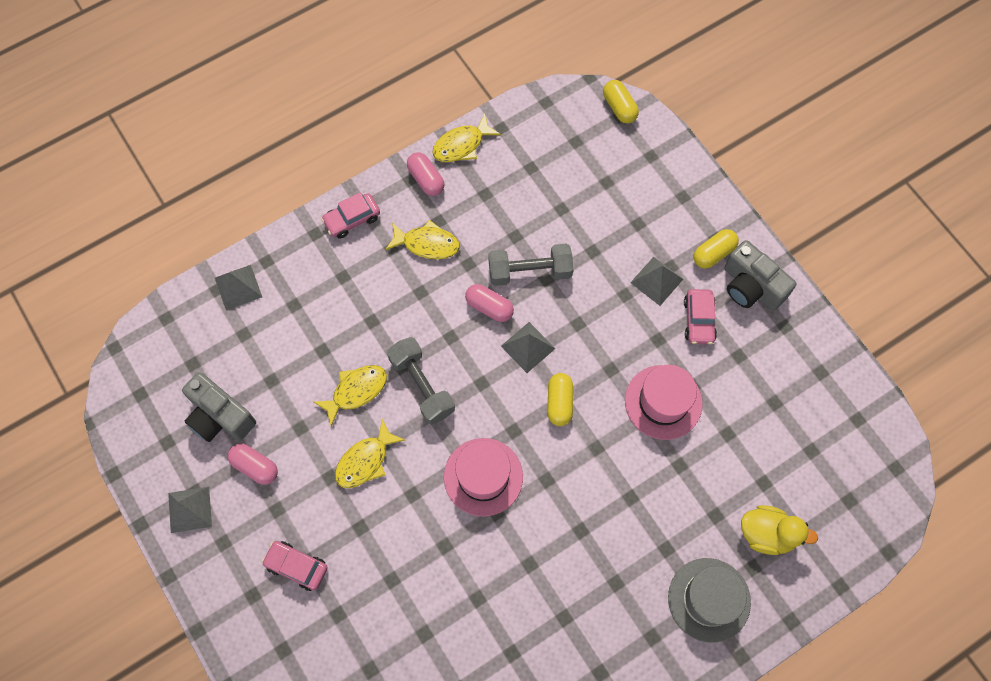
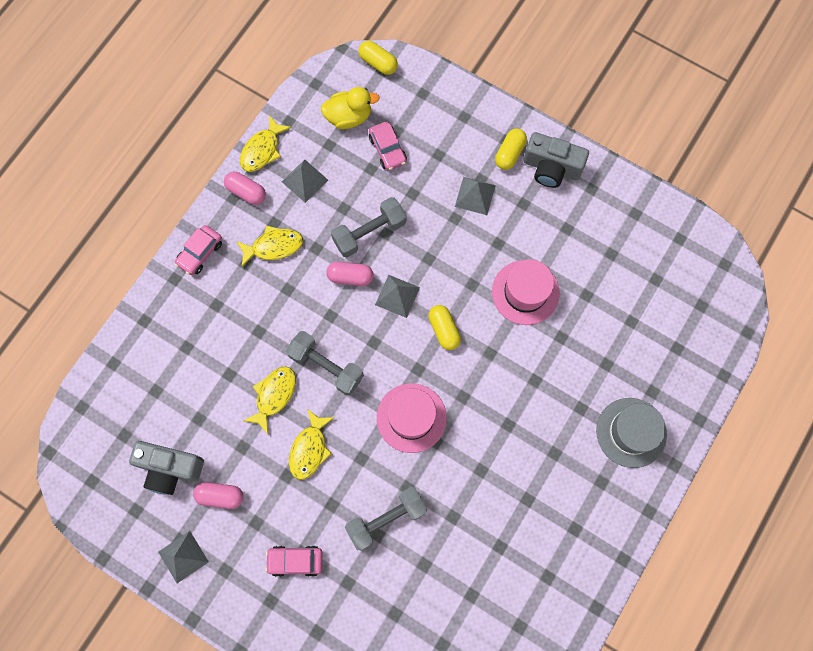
camera: 25 degrees left, 5 degrees up
grey pyramid [215,265,262,311] -> grey pyramid moved to [282,159,328,203]
pink car [684,289,717,344] -> pink car moved to [369,121,407,171]
yellow duck [741,505,818,555] -> yellow duck moved to [321,87,380,129]
none -> grey dumbbell [345,487,427,550]

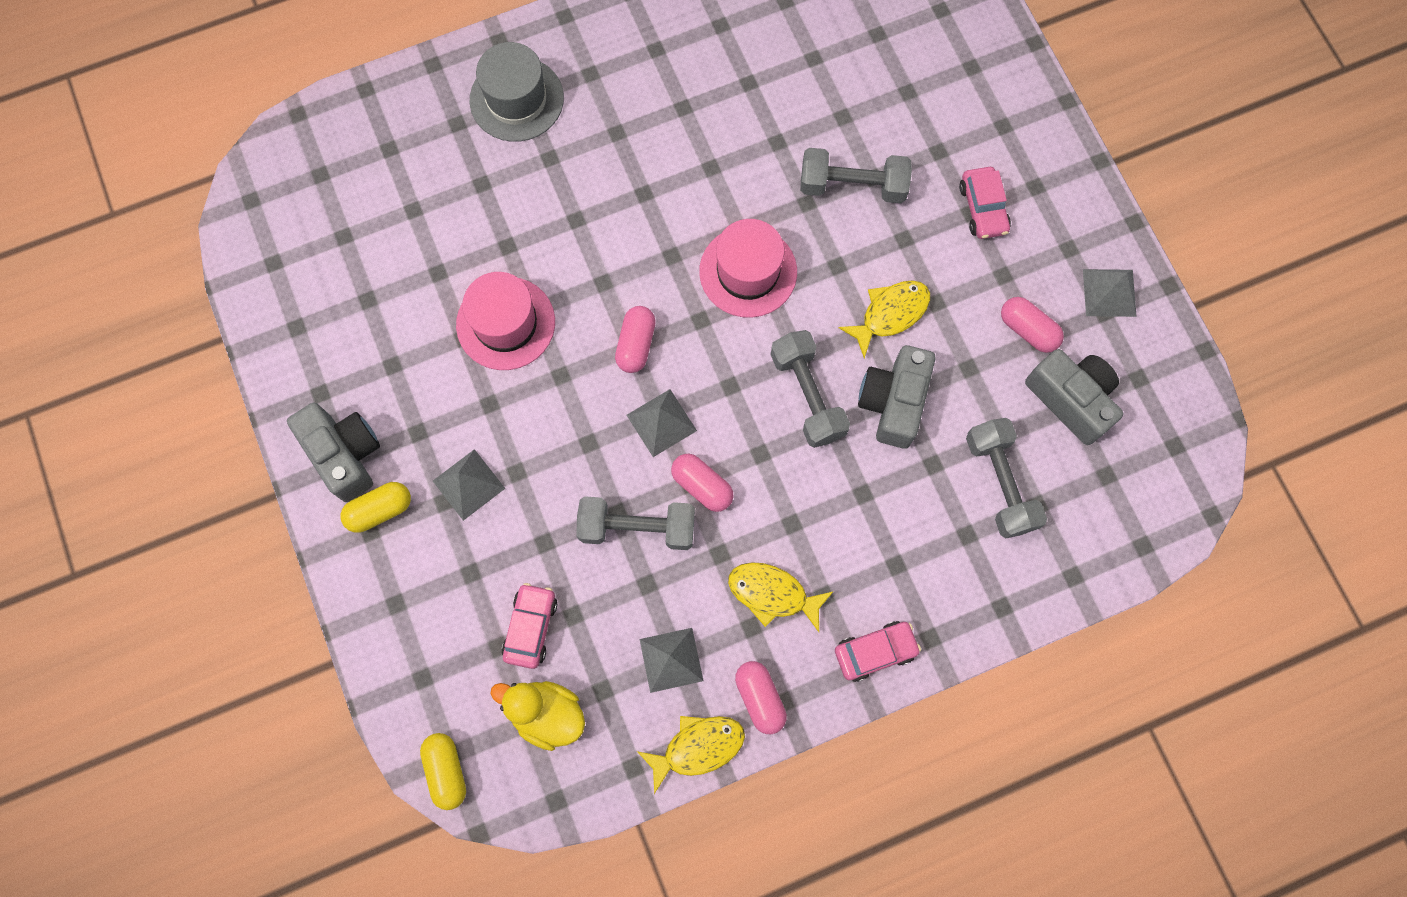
camera: 145 degrees left, 0 degrees up
yellow fish [244,366,296,434] -> grey camera [858,345,936,449]
pink car [265,546,322,577] -> pink car turned 45 degrees clockwise [959,167,1011,239]
yellow capsule [428,305,461,350] -> pink capsule [615,306,656,373]
none -> grey dumbbell [966,418,1047,539]

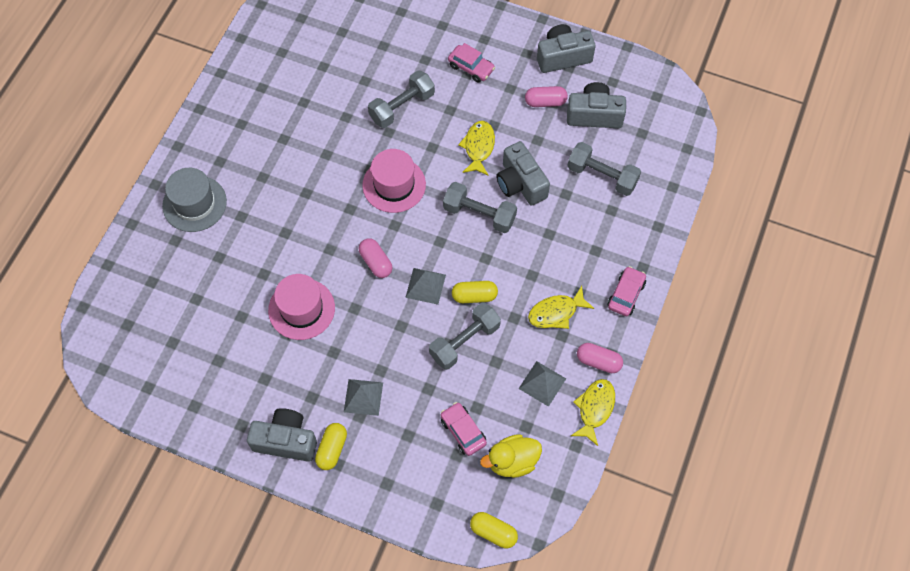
camera: 45 degrees left, 10 degrees down
pink capsule [671,454,734,512] -> yellow capsule [452,281,498,303]
grey pyramid [1083,269,1137,317] -> grey camera [537,24,596,73]

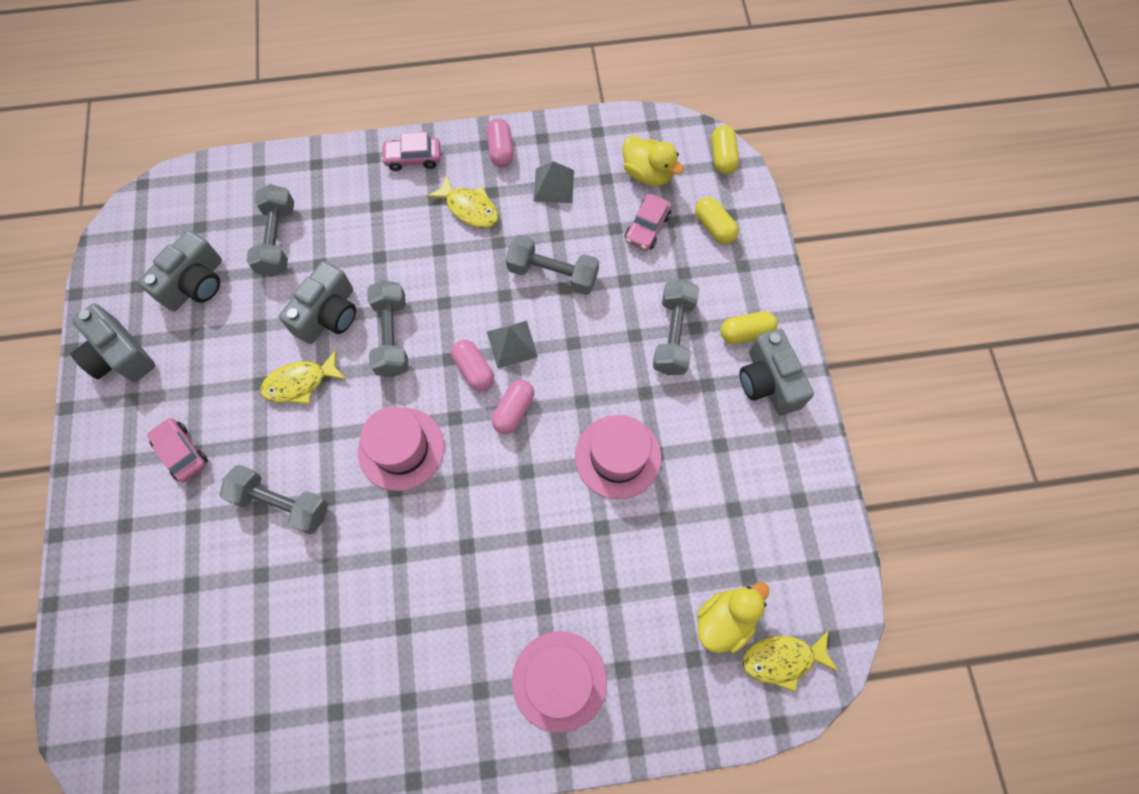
camera: 120 degrees left, 5 degrees up
grey hat [162,168,227,232] -> pink hat [512,631,607,733]
grey pyramid [344,379,383,416] -> grey dumbbell [653,279,699,375]
pink car [448,43,495,83] -> pink car turned 45 degrees counterclockwise [147,418,208,482]
yellow capsule [452,281,498,303] -> yellow capsule moved to [695,197,739,244]
pink capsule [525,86,568,107] -> pink capsule moved to [451,340,494,391]
grey camera [567,82,626,128] -> grey camera turned 120 degrees counterclockwise [138,230,222,311]
yellow fish [571,379,615,446] -> yellow fish moved to [742,631,838,692]
none -> yellow duck [697,582,769,654]

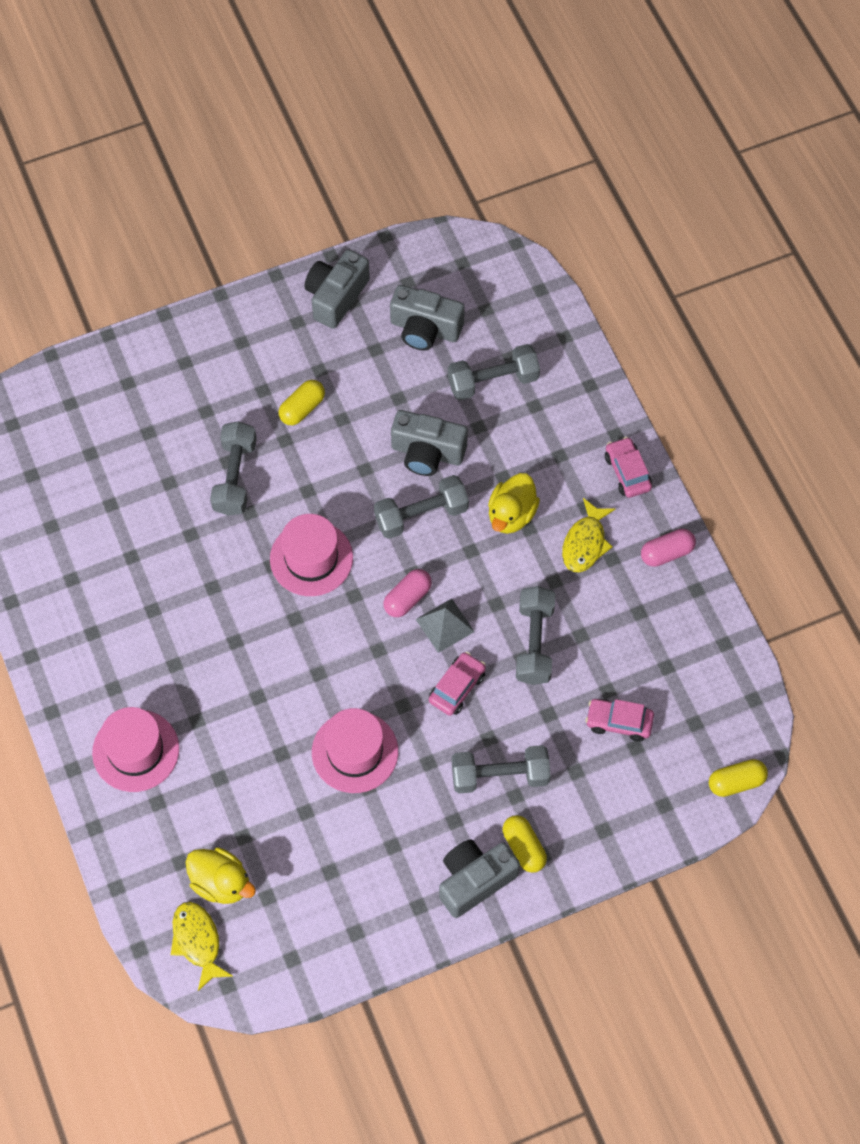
camera: 75 degrees right, 5 degrees down
pink car [147,418,208,482] -> pink car moved to [429,652,486,716]
yellow fish [260,350,346,404] -> none
pink capsule [492,380,534,434] -> none
grey pyramid [533,161,574,203] -> none
yellow duck [623,136,684,186] -> yellow duck moved to [488,473,540,534]
yellow capsule [695,197,739,244] -> yellow capsule moved to [279,380,325,425]

